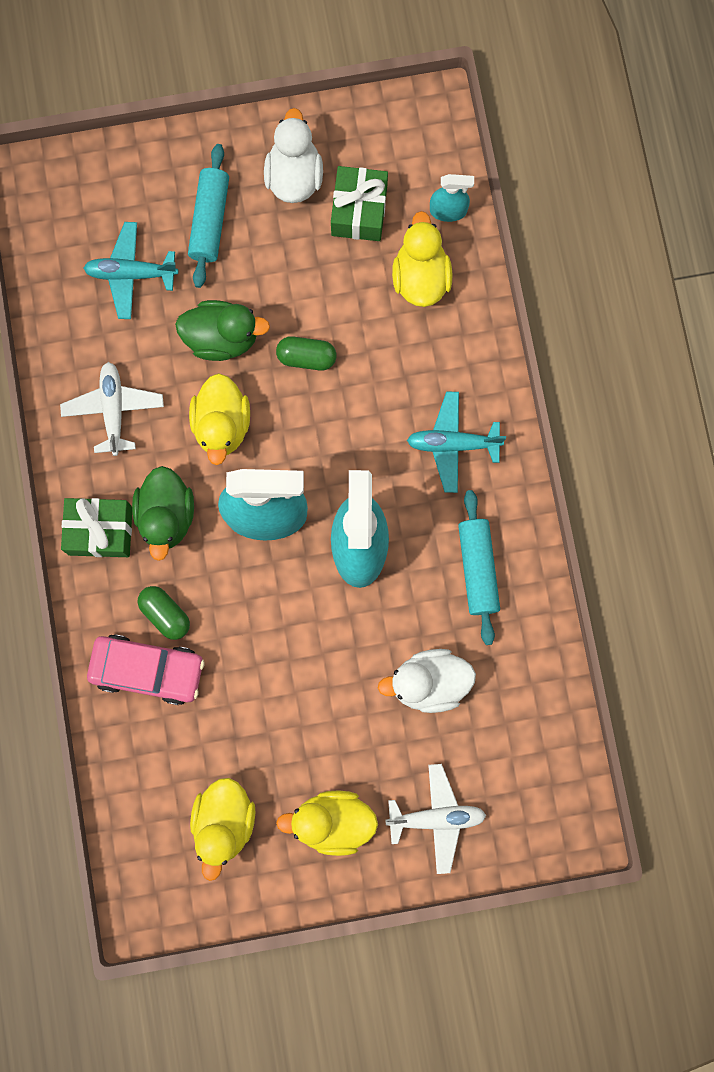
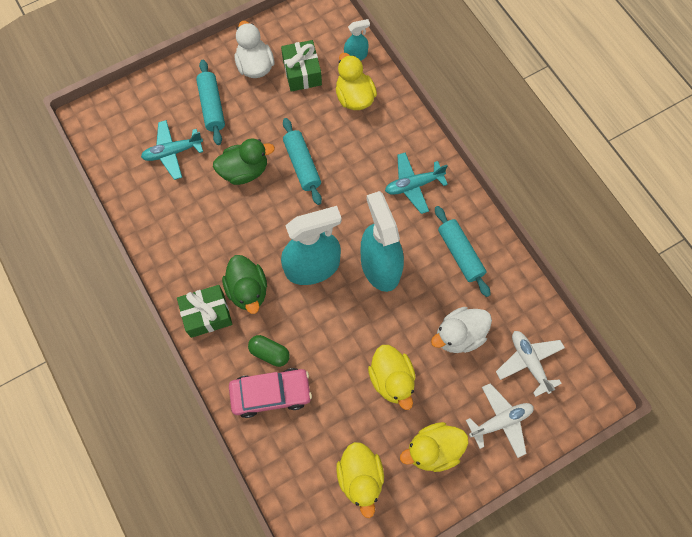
camera: 20 degrees left, 10 degrees down
white plane [60,362,164,456] -> white plane moved to [496,331,565,397]
yellow duck [189,373,250,465] -> yellow duck moved to [368,345,416,410]
green capsule [276,336,336,370] -> turquoise rolling pin [283,118,322,205]

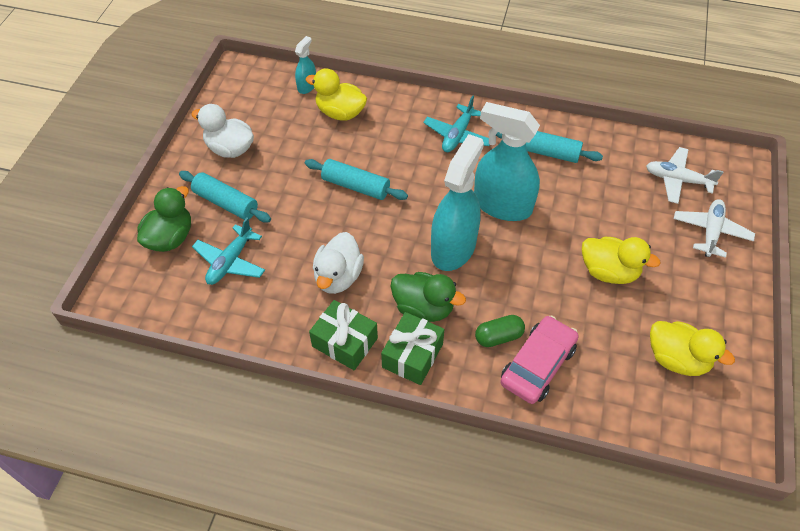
camera: 45 degrees left, 15 degrees down
green duck [213,138,275,185] -> green duck moved to [137,186,191,252]
green gift [281,40,322,92] -> green gift moved to [309,300,378,370]
yellow duck [400,422,468,472] -> none
white duck [431,307,492,353] -> white duck moved to [313,232,364,294]

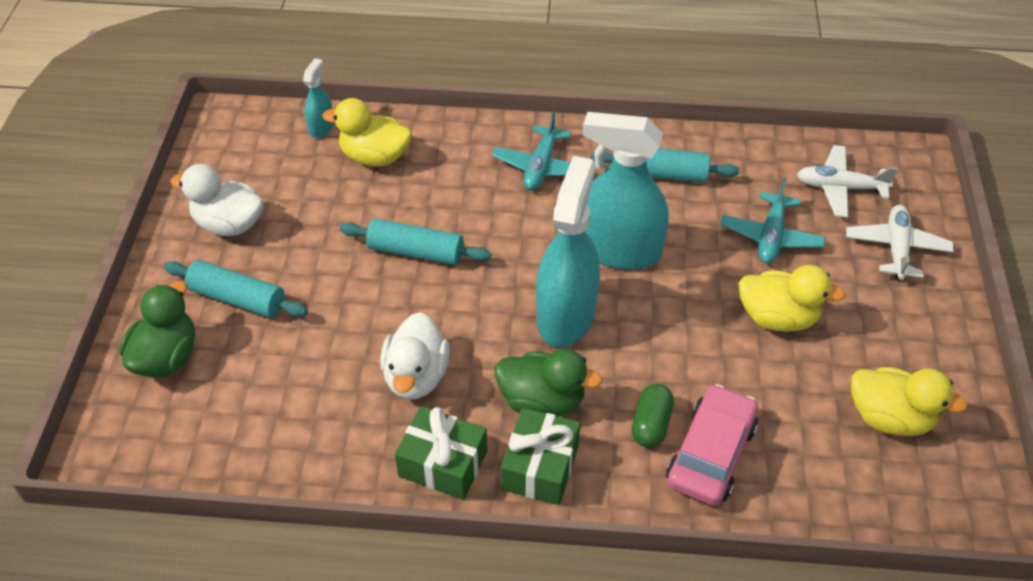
camera: 10 degrees left, 5 degrees down
turquoise plane [192,218,265,285] -> turquoise plane moved to [720,178,826,264]
green capsule [475,315,525,347] -> green capsule turned 45 degrees counterclockwise [632,384,674,448]

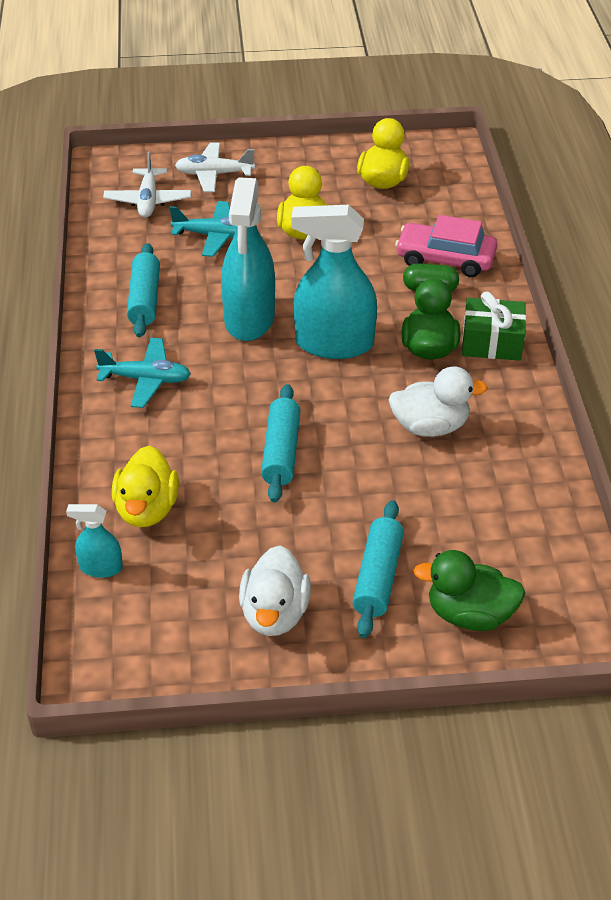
camera: 100 degrees left, 5 degrees down
green gift [395,406,488,500] -> none

